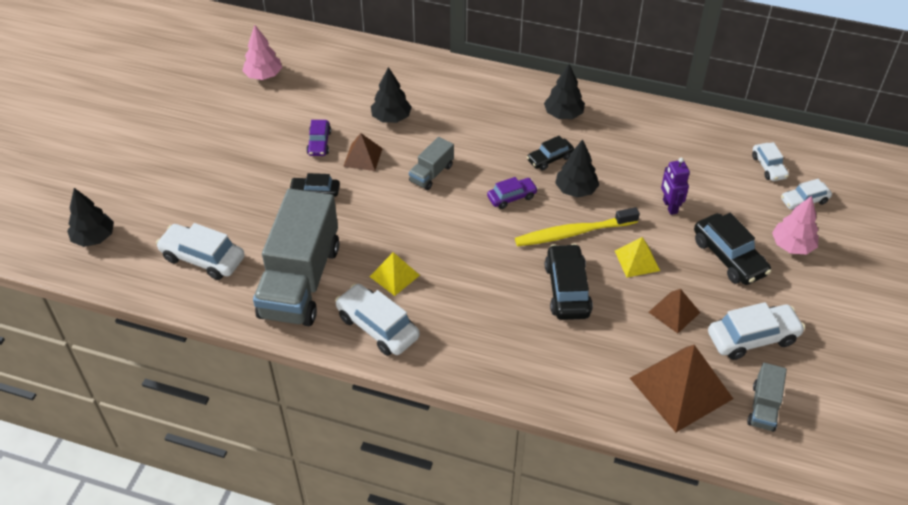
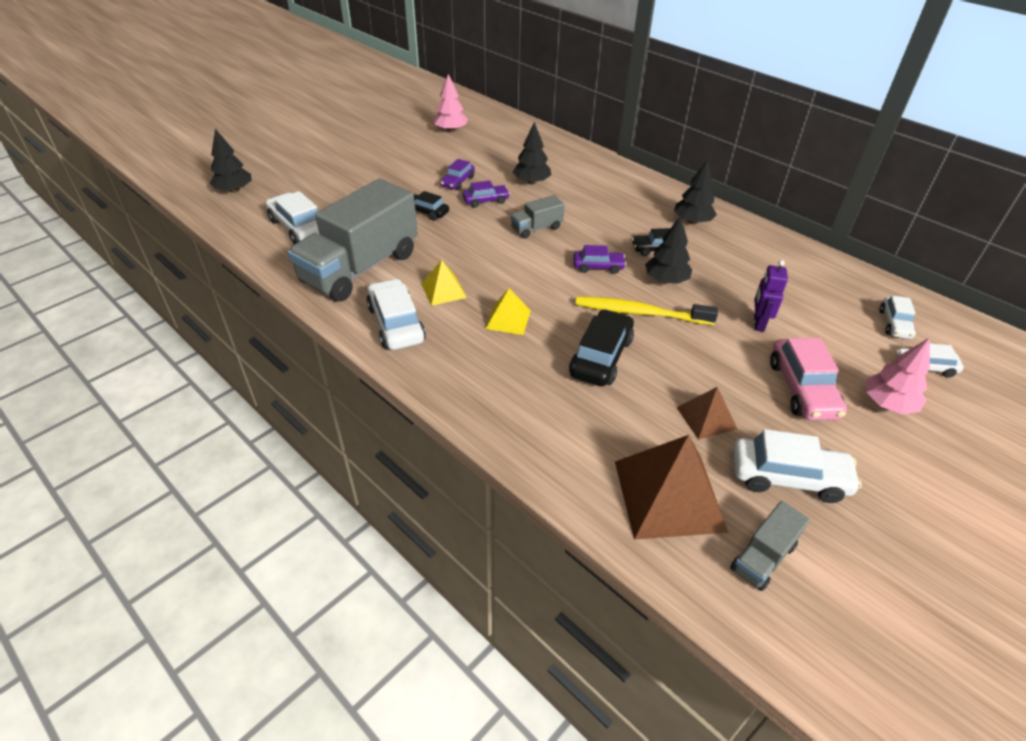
camera: 25 degrees right, 5 degrees down
brown pyramid [343,133,383,171] -> purple car [463,180,510,207]
yellow pyramid [615,237,660,278] -> yellow pyramid moved to [485,289,531,335]
black car [694,213,772,285] -> pink car [770,338,847,420]

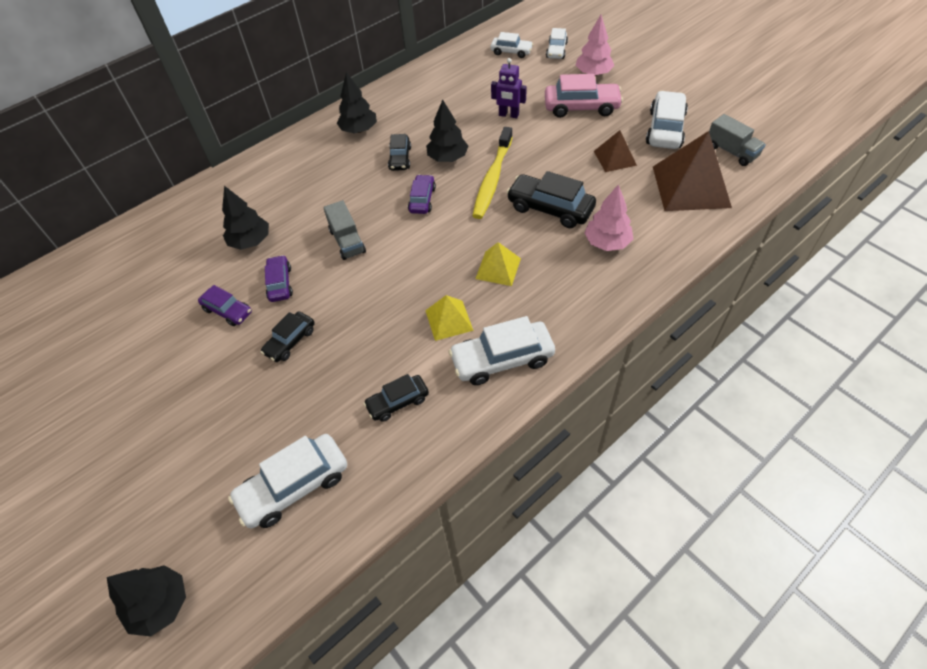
camera: 80 degrees left, 10 degrees up
grey truck [288,178,418,302] -> black car [363,374,429,422]
pink tree [433,74,468,132] -> pink tree moved to [584,184,633,251]

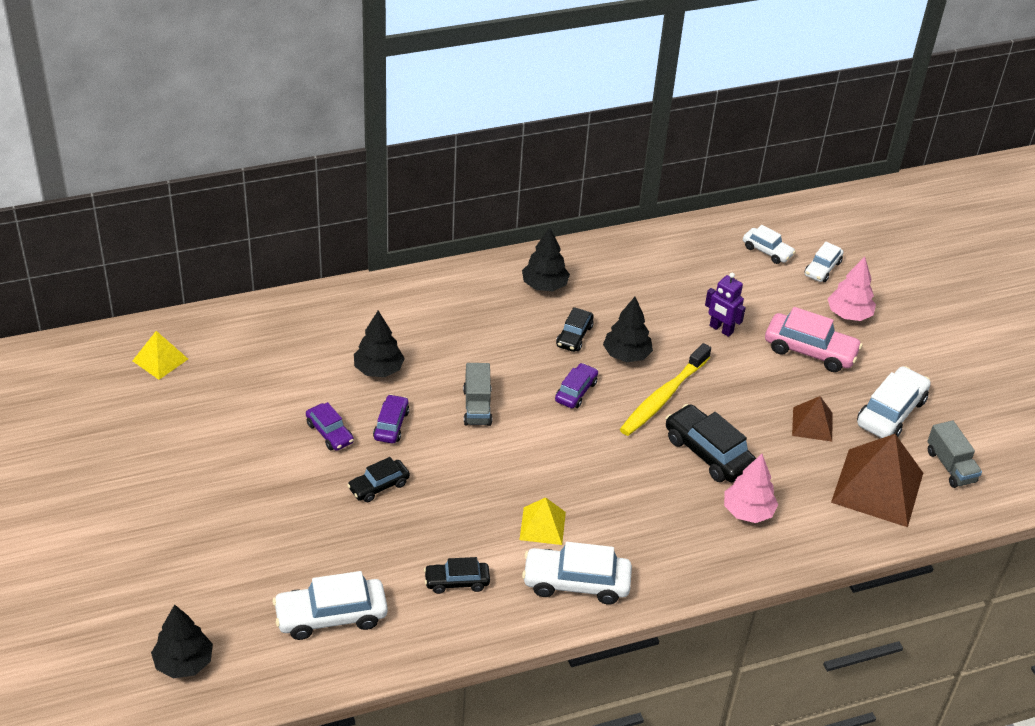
camera: 15 degrees right, 10 degrees down
yellow pyramid [475,242,521,286] -> yellow pyramid moved to [132,331,188,380]

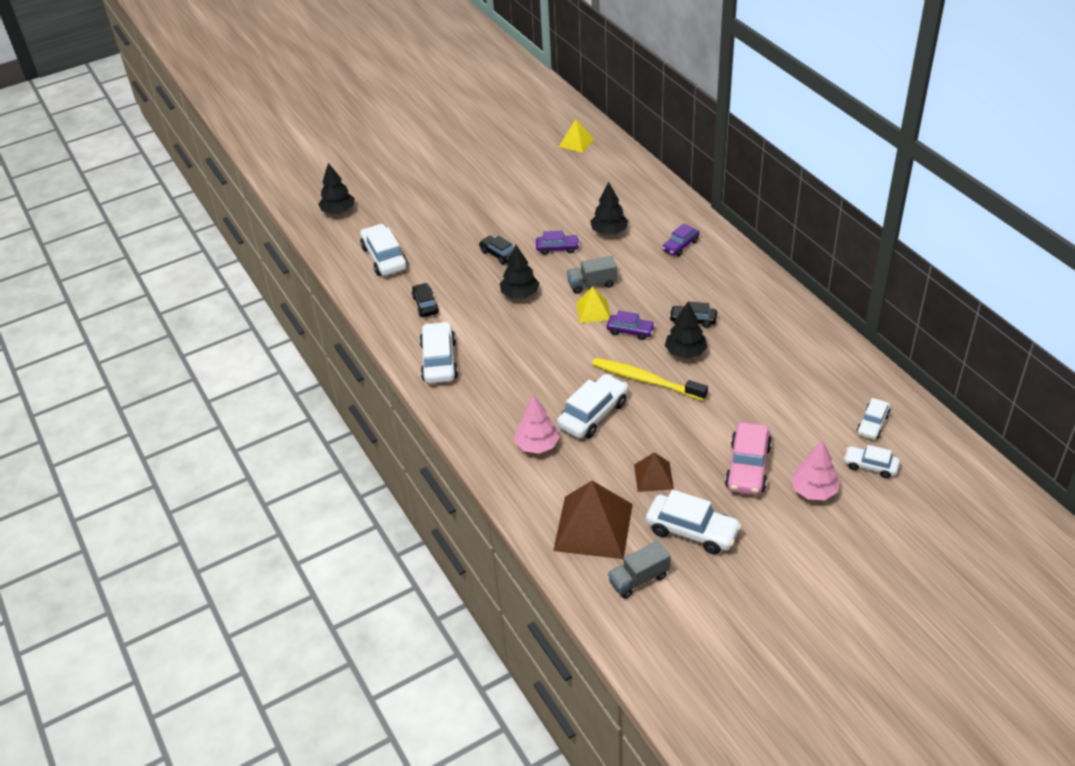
camera: 85 degrees right, 0 degrees up
purple car [306,402,354,451] -> purple car moved to [662,223,700,256]
yellow pyramid [520,497,566,545] -> yellow pyramid moved to [576,287,610,323]
black tree [522,227,570,291] -> black tree moved to [500,245,540,298]
black car [666,404,756,482] -> white car [557,374,628,438]
purple robot [705,272,746,337] -> none

